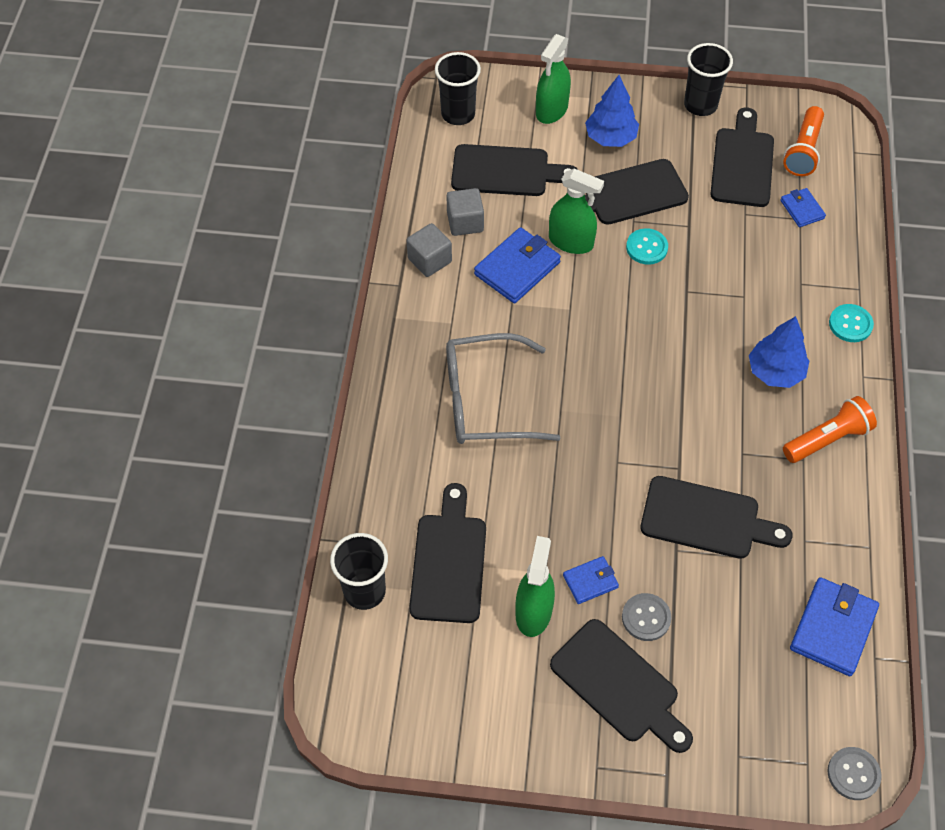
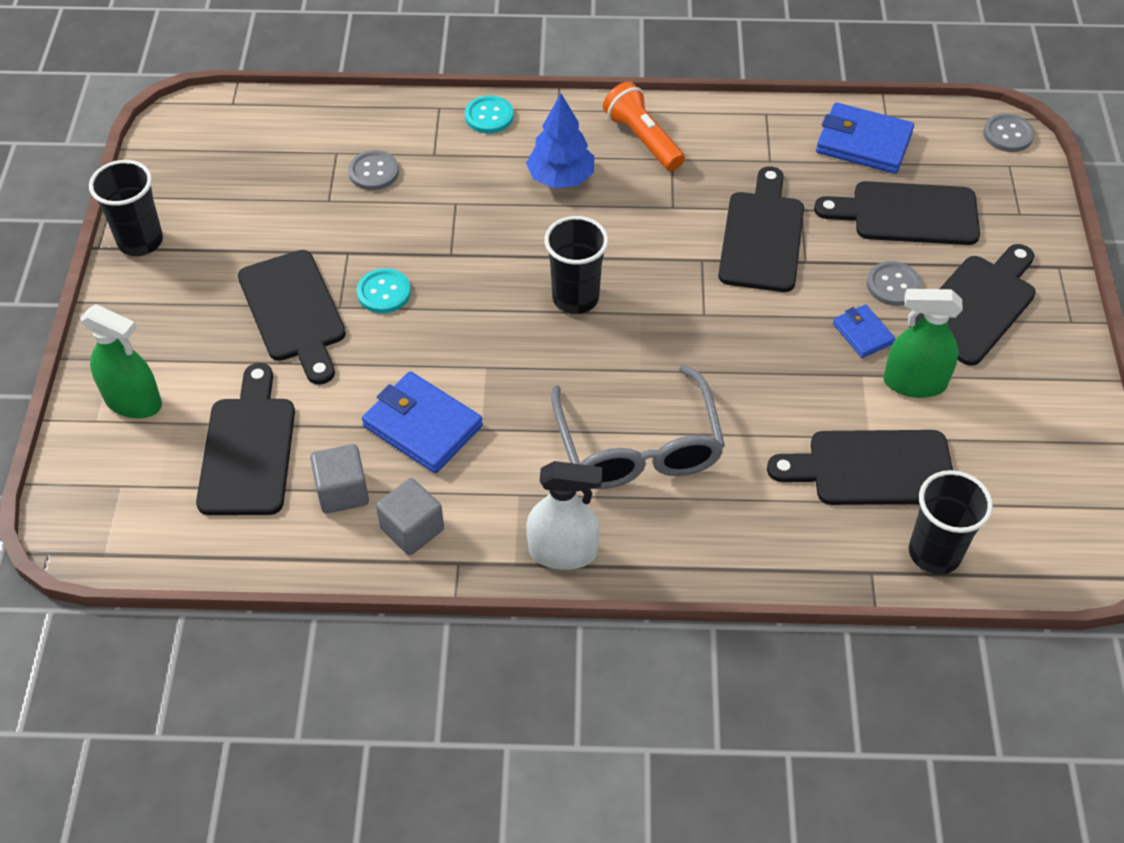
camera: 95 degrees left, 5 degrees down
black cup [435,52,481,125] -> black cup moved to [544,216,608,314]
green spray bottle [549,168,604,254] -> none
blue tree [585,75,639,147] -> none
black cutting board [711,108,774,207] -> black cutting board moved to [814,181,980,245]
blue wallet [780,188,826,227] -> none
orange flashlight [783,106,824,176] -> none
none -> grey button [348,150,399,190]
none -> white spray bottle [526,461,602,570]

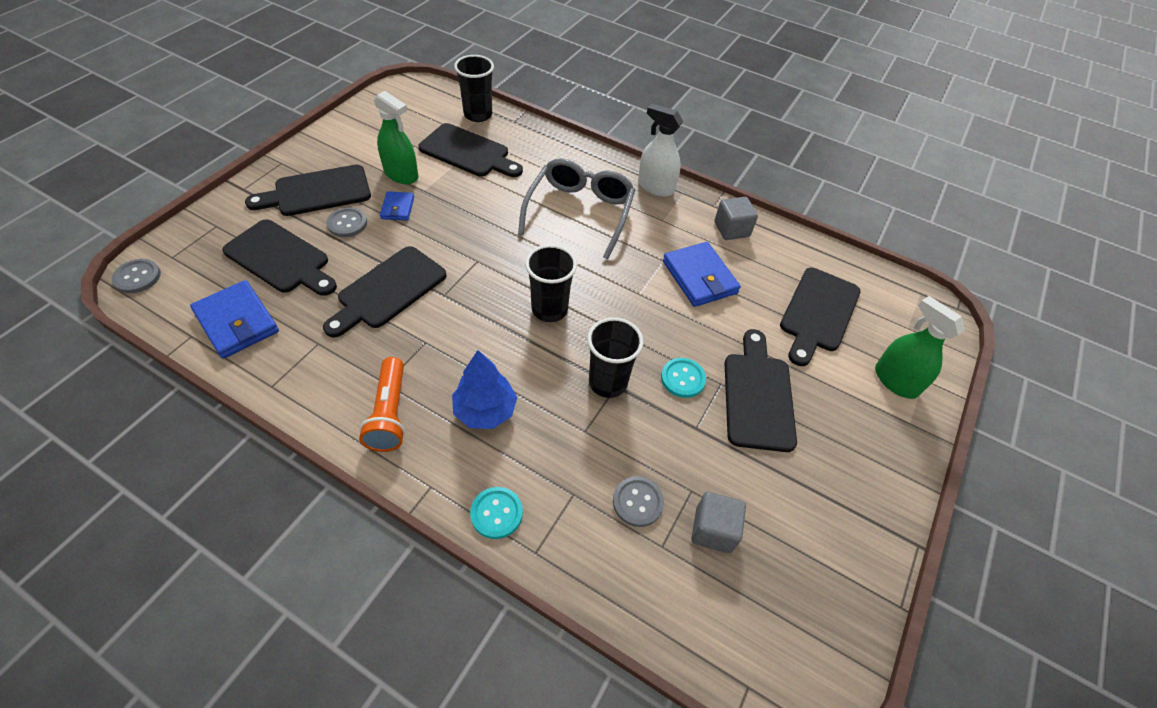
camera: 155 degrees left, 0 degrees up
black cup [89,160,163,256] -> black cup moved to [587,317,643,398]
grey cube [310,444,369,514] -> grey cube moved to [691,492,746,553]

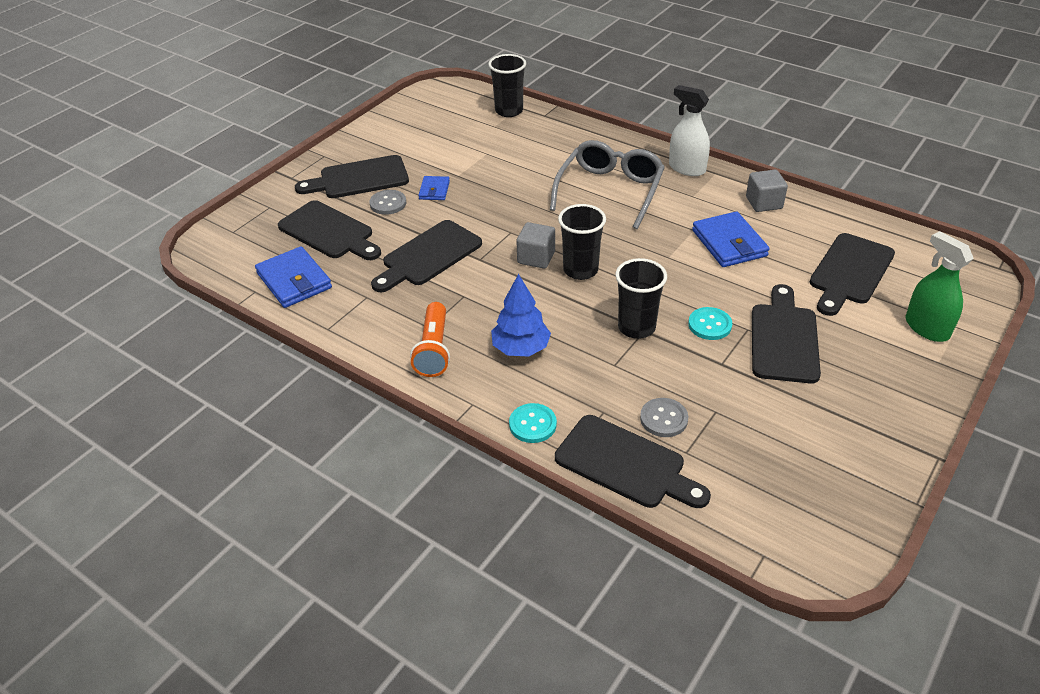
camera: 10 degrees right, 10 degrees down
grey button [112,259,161,293] -> none
green spray bottle [373,91,418,184] -> none
black cutting board [418,123,523,177] -> black cutting board moved to [555,415,711,508]
grey cube [691,492,746,553] -> grey cube moved to [516,222,555,269]

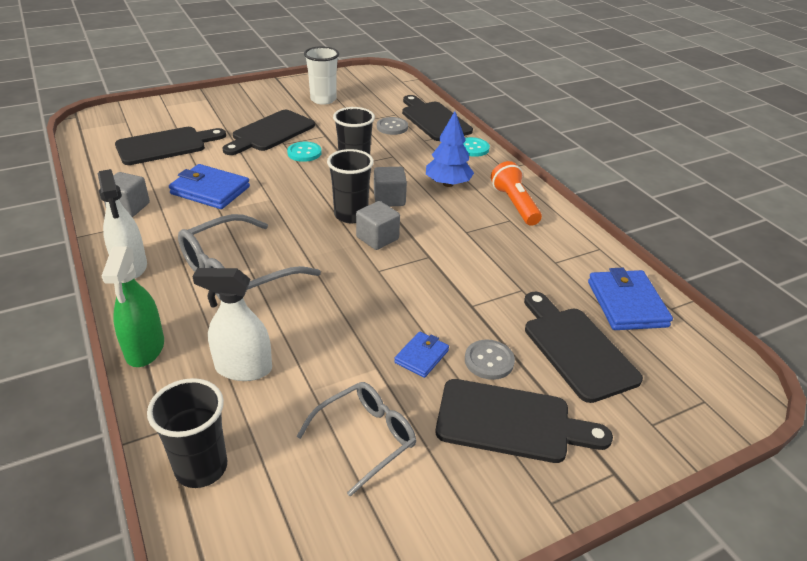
camera: 155 degrees left, 5 degrees down
black cutting board [371,220,482,292] -> none
orange flashlight [410,302,450,377] -> orange flashlight turned 45 degrees counterclockwise [491,161,542,226]
blue wallet [692,211,770,267] -> blue wallet turned 75 degrees counterclockwise [169,164,250,209]
green spray bottle [906,231,974,342] -> green spray bottle moved to [102,247,164,367]
none -> white spray bottle [192,268,272,381]
none -> grey glasses [297,382,416,497]
none -> white cup [304,46,339,105]
none -> grey cube [374,167,407,206]

